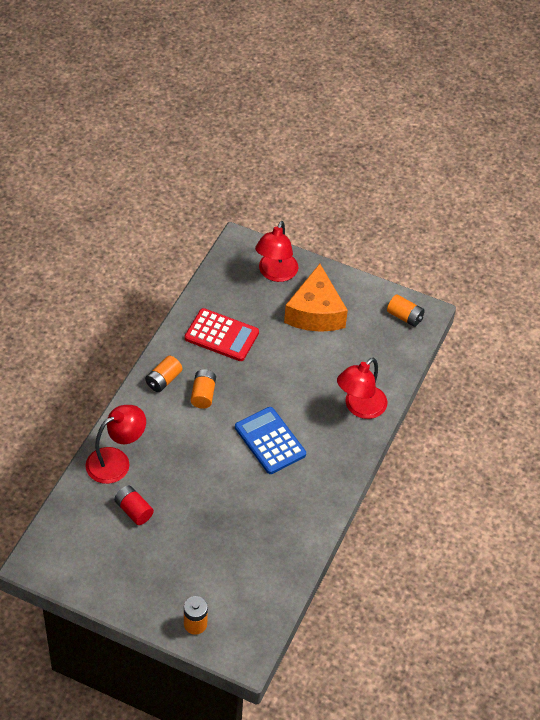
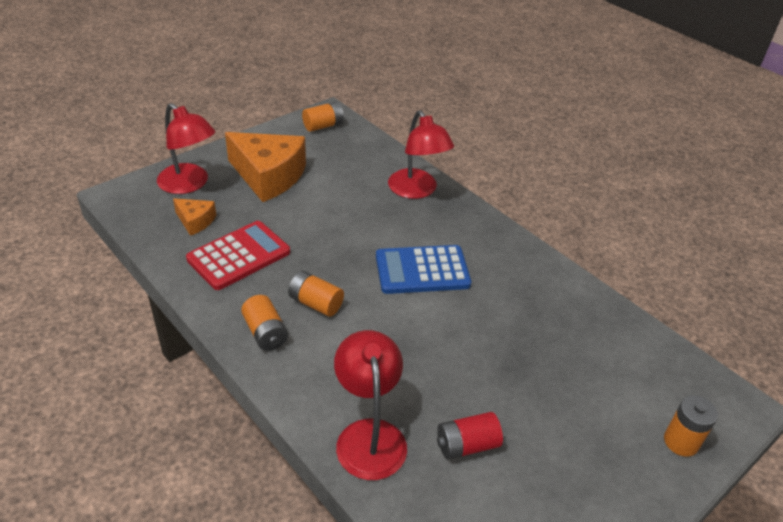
camera: 65 degrees left, 10 degrees down
none -> orange cheese [173,198,216,236]

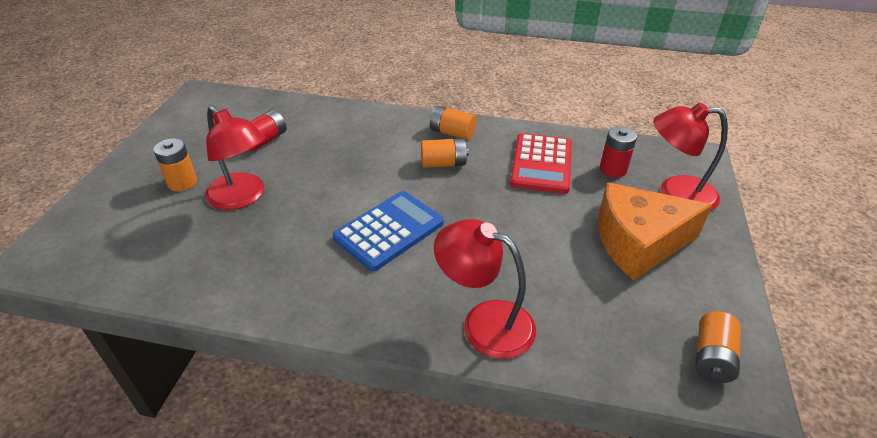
camera: 145 degrees right, 0 degrees up
orange cheese [173,198,216,236] -> red battery [600,126,637,178]
red lamp [334,330,407,480] -> red lamp moved to [205,106,266,210]
orange battery [664,395,718,457] -> orange battery moved to [153,138,197,191]

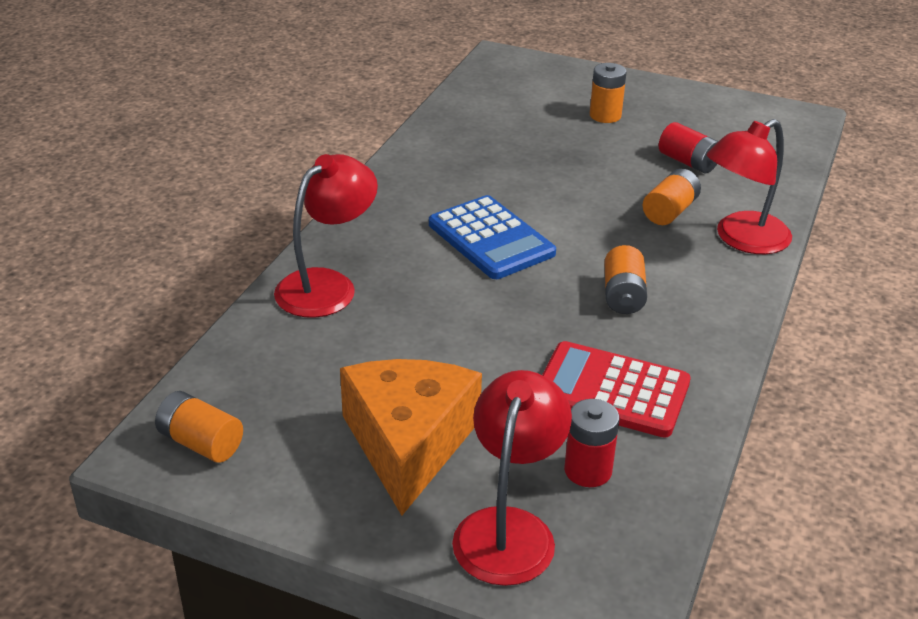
camera: 100 degrees right, 5 degrees down
red lamp [205,106,266,210] -> red lamp moved to [706,119,792,254]
orange battery [430,106,476,140] -> orange battery moved to [643,169,701,225]

